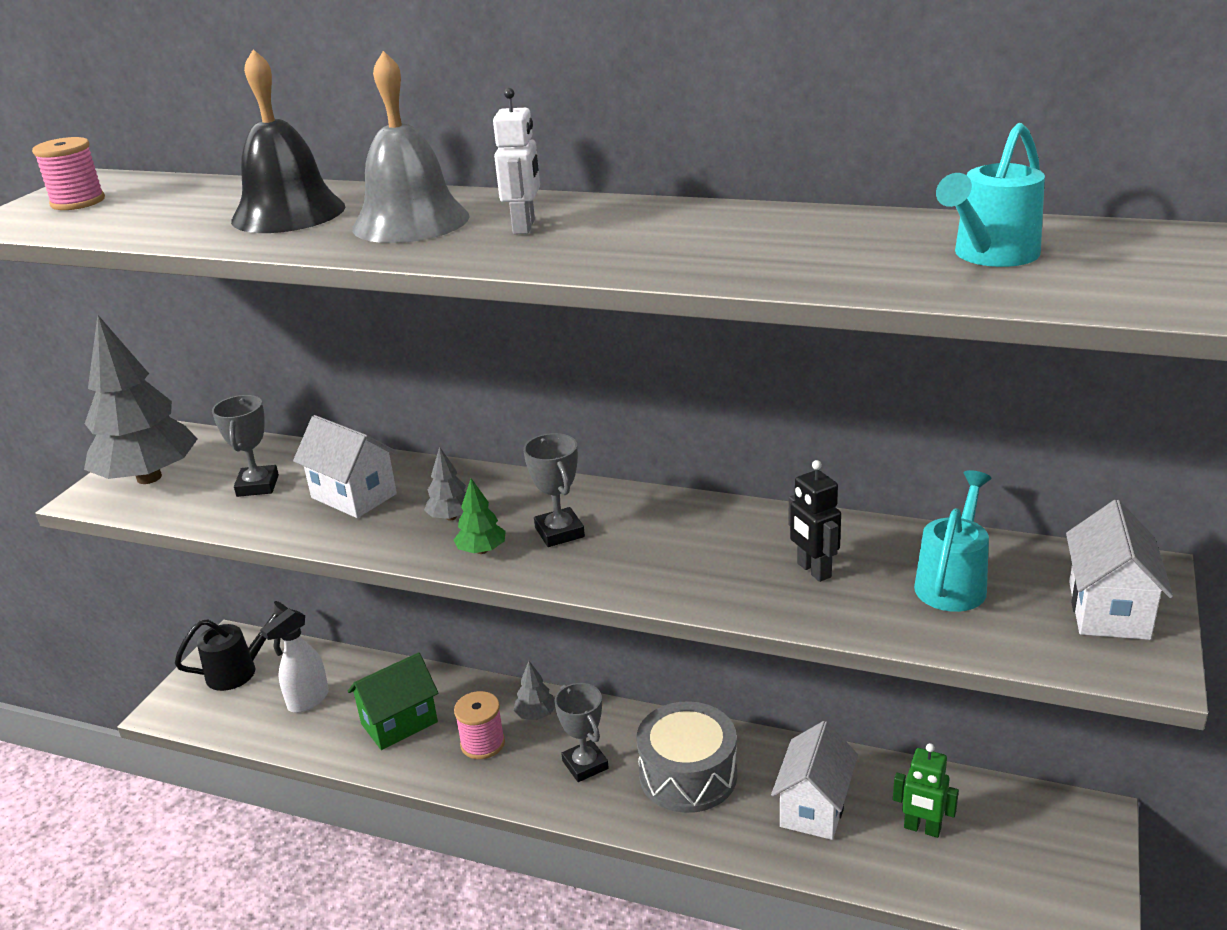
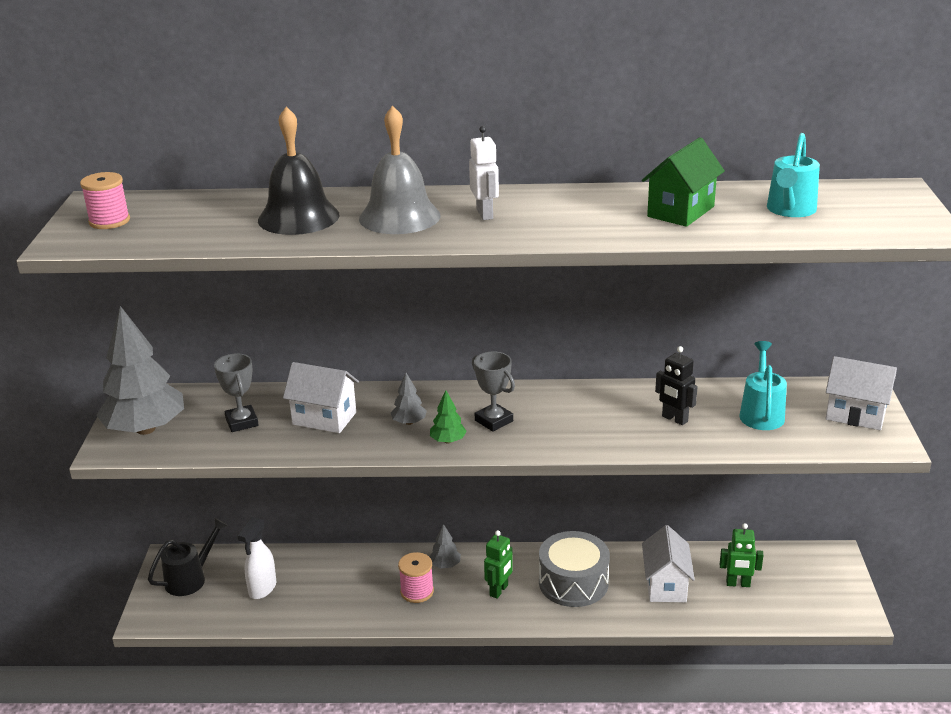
camera: 20 degrees left, 0 degrees up
green house [348,652,438,750] -> green house moved to [642,137,725,227]
grey trophy [554,683,609,782] -> green robot [484,530,513,599]
white house [1066,500,1173,640] -> white house turned 60 degrees counterclockwise [825,356,897,430]

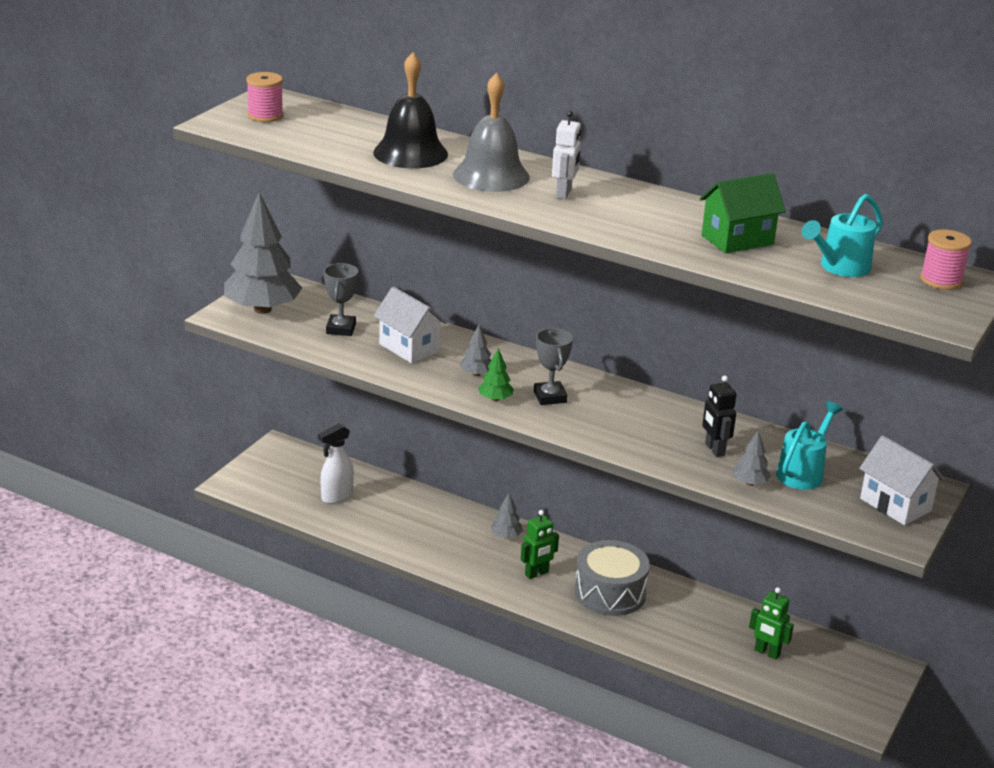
camera: 25 degrees right, 0 degrees up
black watering can [148,518,228,596] -> none
pink spool [398,552,434,603] -> pink spool moved to [920,229,972,290]
white house [642,525,695,602] -> none
none -> grey tree [733,431,771,486]

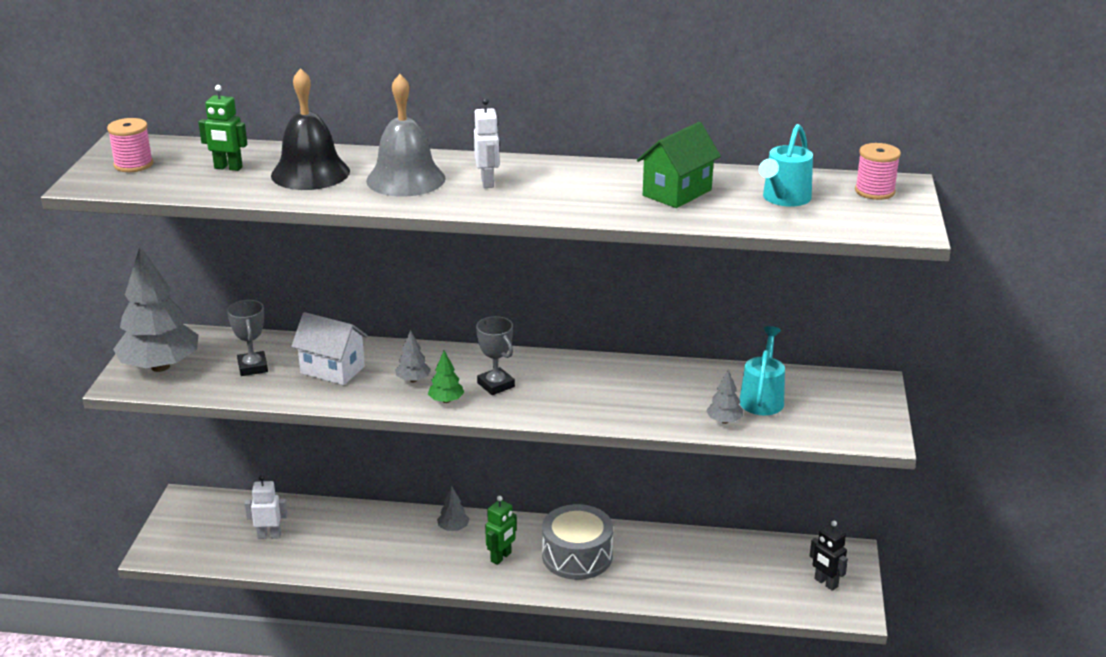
camera: 20 degrees left, 0 degrees up
white spray bottle [318,424,354,504] -> white robot [245,475,288,539]
black robot [702,375,736,457] -> black robot moved to [810,521,848,591]
green robot [749,587,794,660] -> green robot moved to [199,85,247,171]
white house [859,436,945,525] -> none

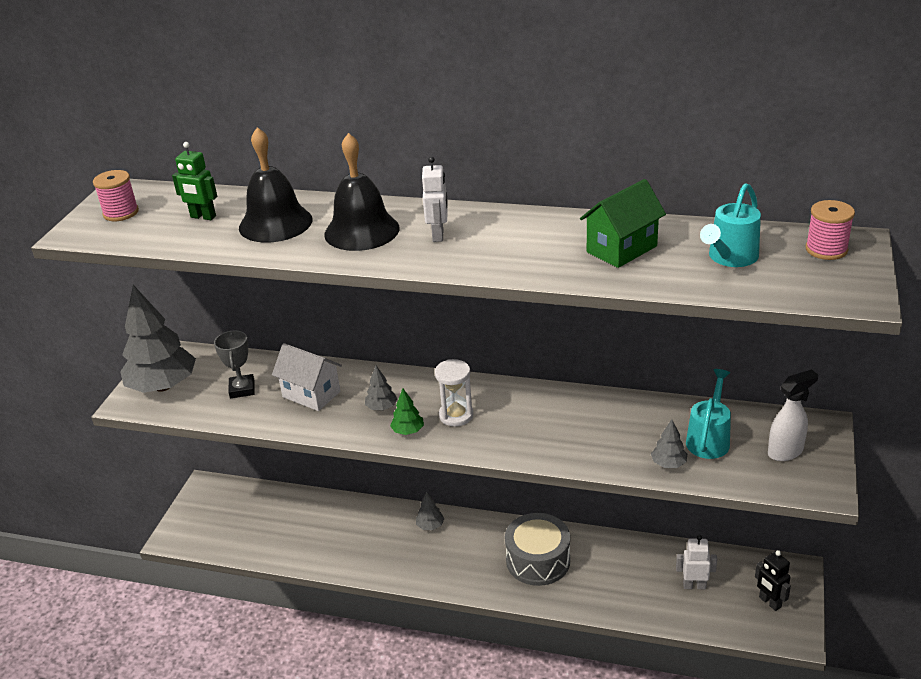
camera: 10 degrees right, 5 degrees up
white robot [245,475,288,539] -> white robot moved to [676,535,717,589]
grey bell [366,74,446,197] -> black bell [324,133,400,251]
grey trophy [476,316,515,395] -> white hourglass [435,359,474,426]
green robot [485,496,517,565] -> none
none -> white spray bottle [768,369,818,461]

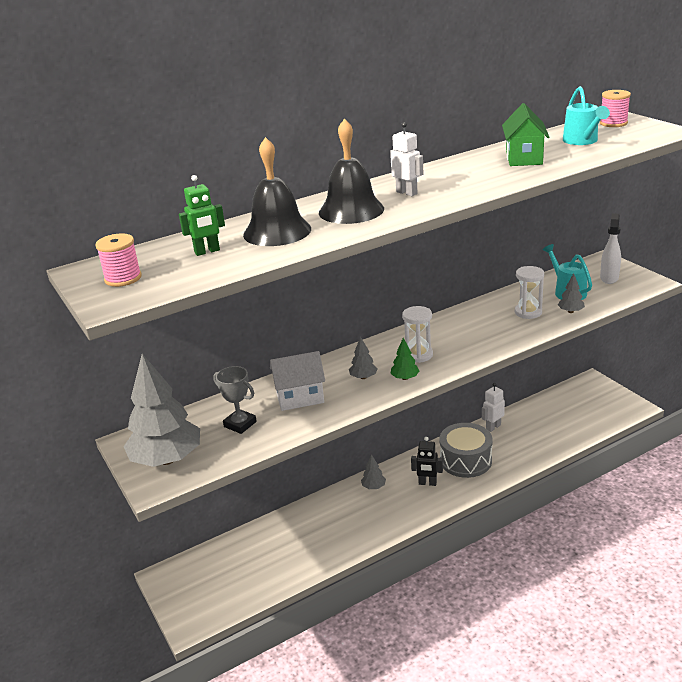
camera: 45 degrees left, 5 degrees down
white robot [676,535,717,589] -> white robot moved to [482,383,505,432]
black robot [755,550,791,611] -> black robot moved to [411,437,443,486]
none -> white hourglass [515,266,544,319]

